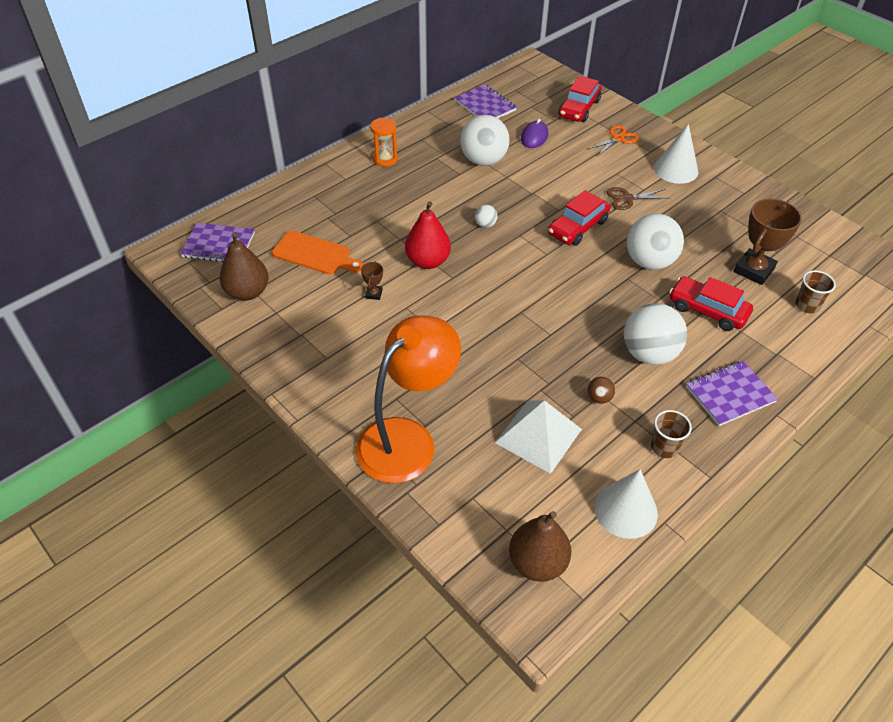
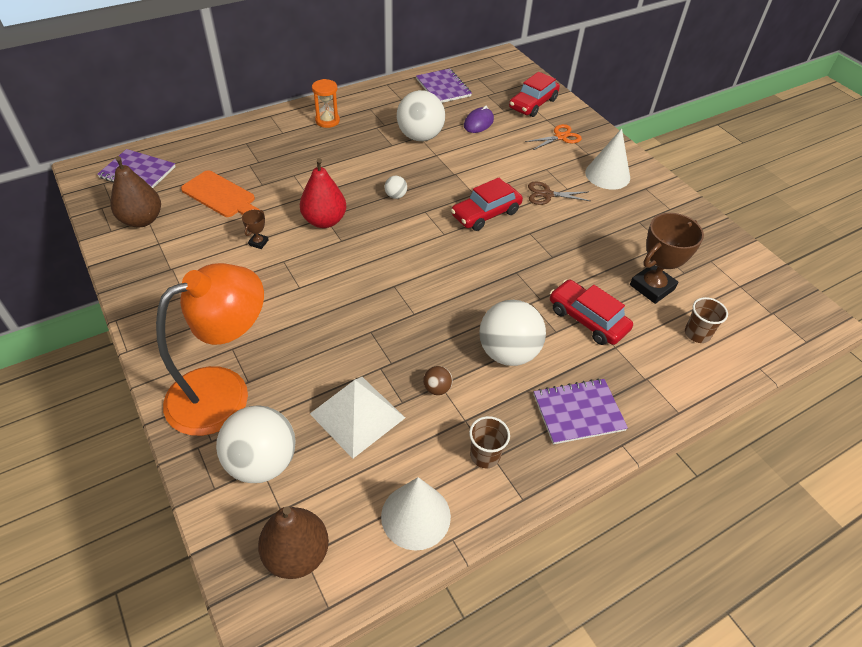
camera: 10 degrees right, 0 degrees up
white ball [626,213,684,270] -> white ball moved to [216,405,296,483]

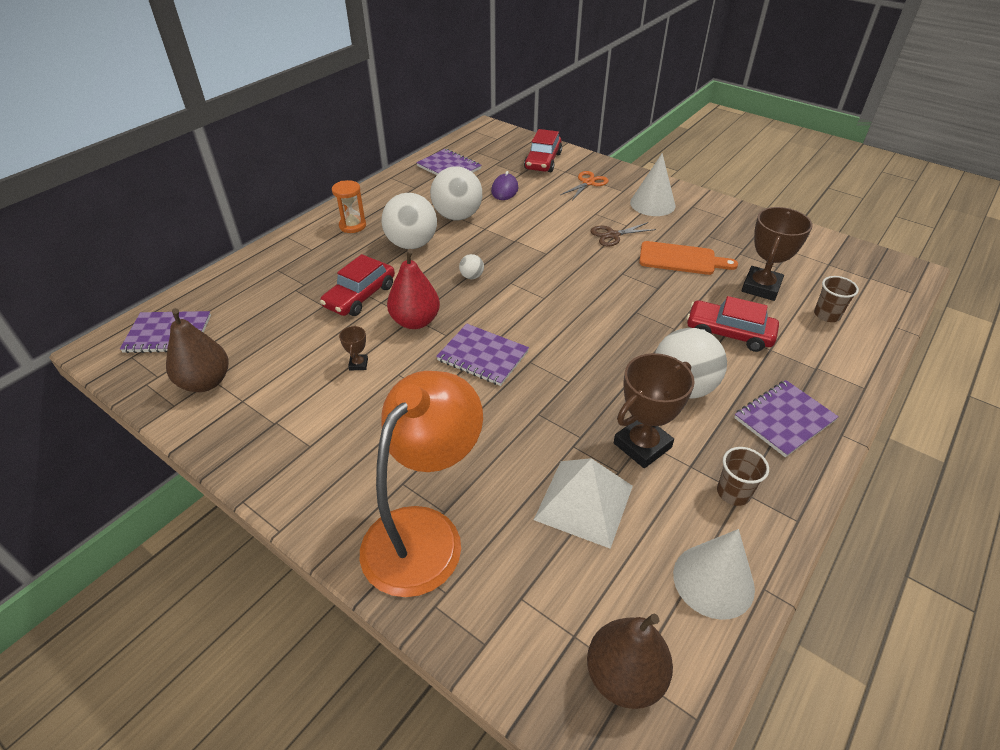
camera: 20 degrees left, 5 degrees down
orange cutting board [181,170,260,217] -> orange cutting board moved to [639,241,738,275]
white ball [216,405,296,483] -> white ball moved to [382,193,437,249]
brown ball [423,366,453,395] -> brown trophy [614,353,695,468]
red car [451,177,523,231] -> red car moved to [320,254,395,316]
none -> purple notebook [436,324,529,386]

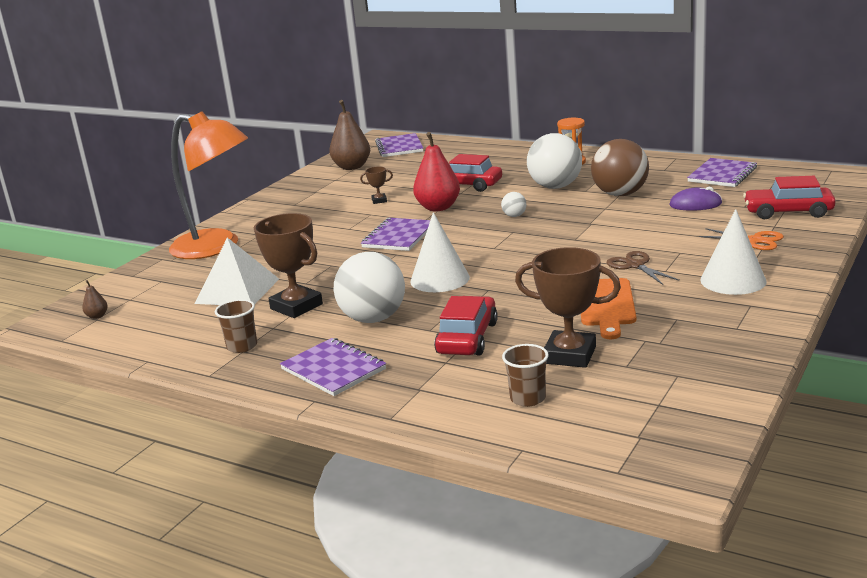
camera: 85 degrees right, 20 degrees down
white ball [430,166,482,220] -> brown ball [591,139,649,196]
brown pear [587,614,673,709] -> brown pear [82,280,108,319], size x0.44
white cone [673,529,755,620] -> white cone moved to [410,212,470,292]

